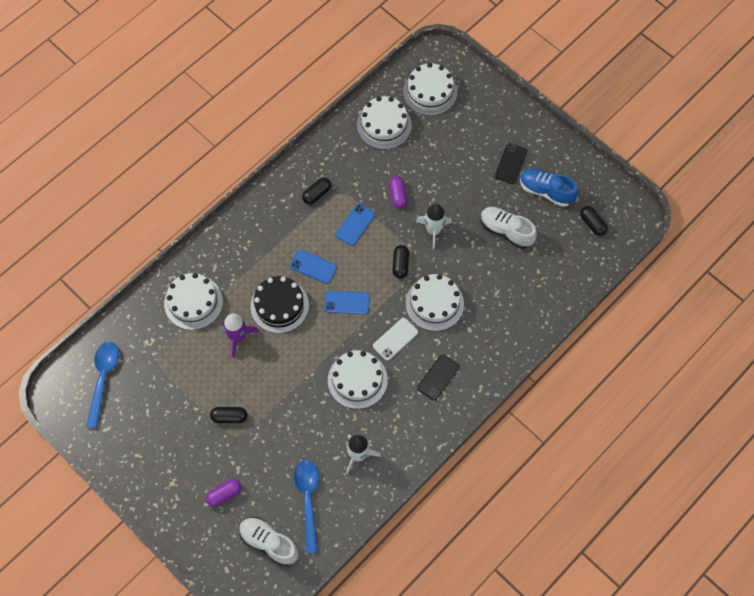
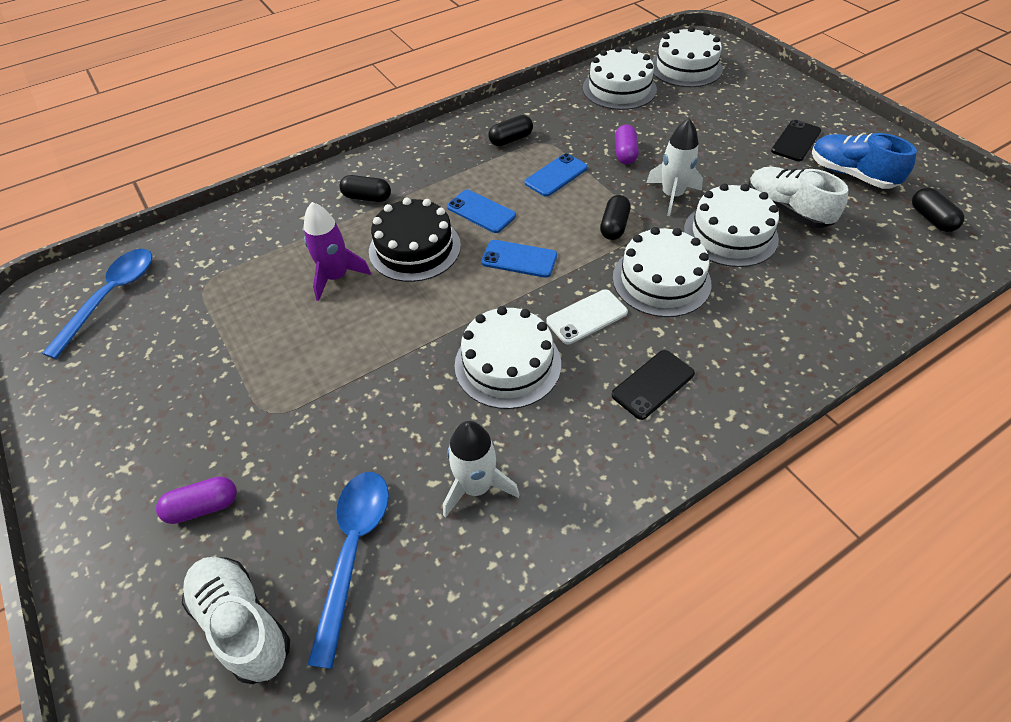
camera: 15 degrees right, 15 degrees down
white cake [164,273,223,330] -> white cake moved to [684,183,779,267]
black capsule [210,407,247,423] -> black capsule moved to [340,175,391,202]

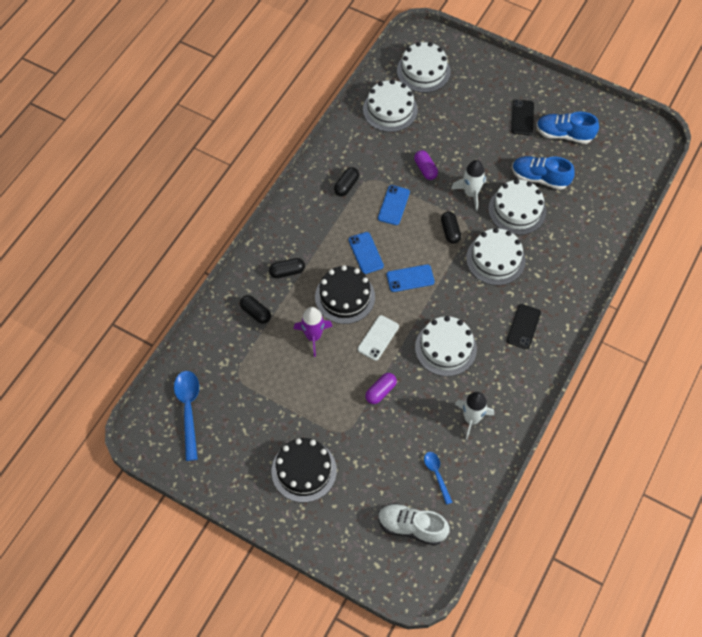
camera: 30 degrees left, 10 degrees up
purple capsule [156,477,237,524] -> purple capsule moved to [365,373,397,404]
blue spoon [307,472,389,669] -> blue spoon [424,452,453,505], size x0.58
blue phone [447,189,516,233] -> blue phone turned 60 degrees clockwise [349,232,384,274]
white phone [546,289,628,344] -> white phone moved to [358,315,399,361]
white shoe [748,167,848,228] -> blue shoe [512,156,575,190]
black capsule [912,188,965,232] -> black capsule moved to [240,295,271,324]
none -> black cake [271,438,337,502]

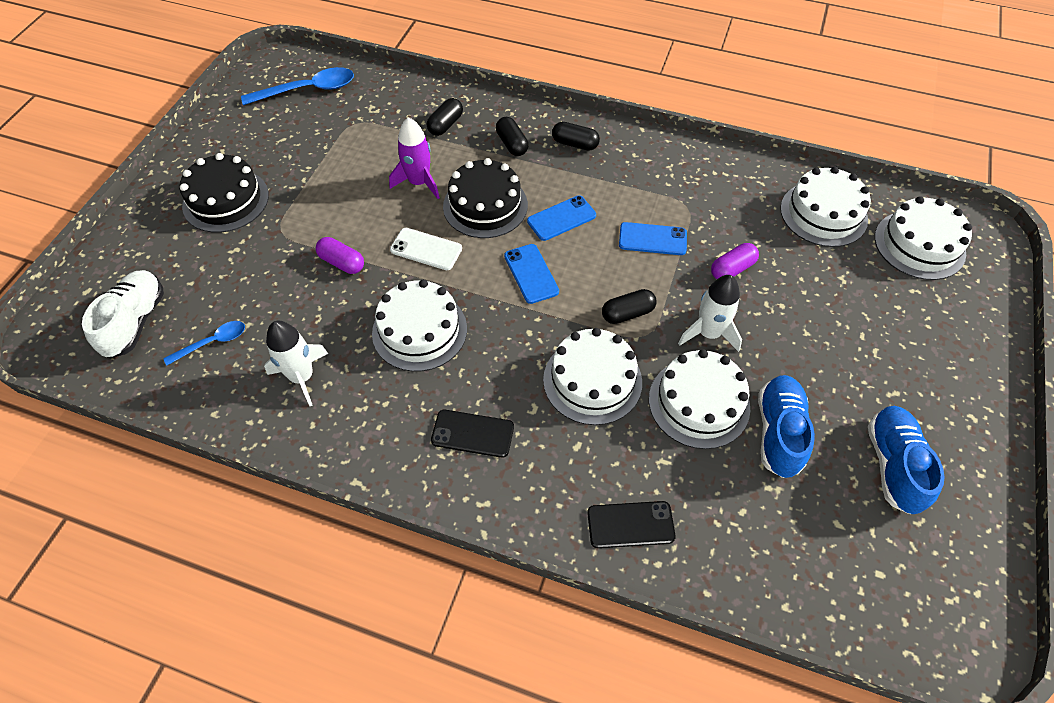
camera: 80 degrees right, 5 degrees down
black capsule [334,167,359,196] -> black capsule moved to [552,122,600,151]
black phone [511,100,534,135] -> black phone moved to [587,501,676,548]

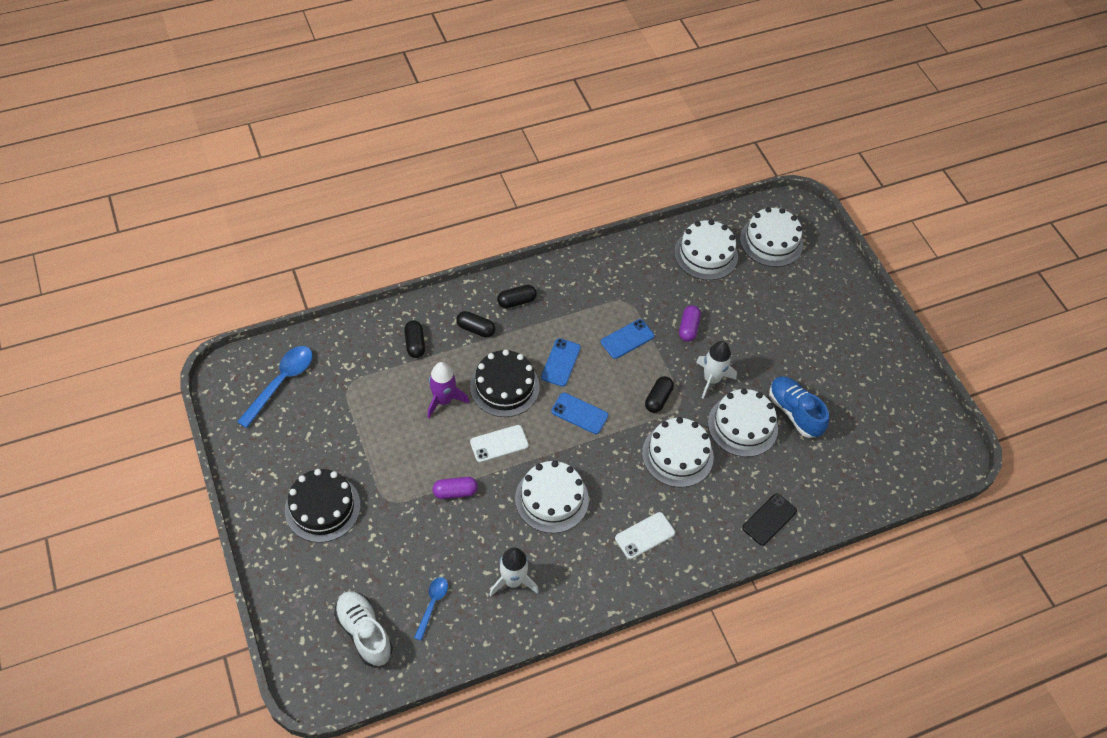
camera: 45 degrees left, 0 degrees up
black phone [431,410,514,458] -> white phone [615,512,675,559]
blue shoe [868,406,945,514] -> none

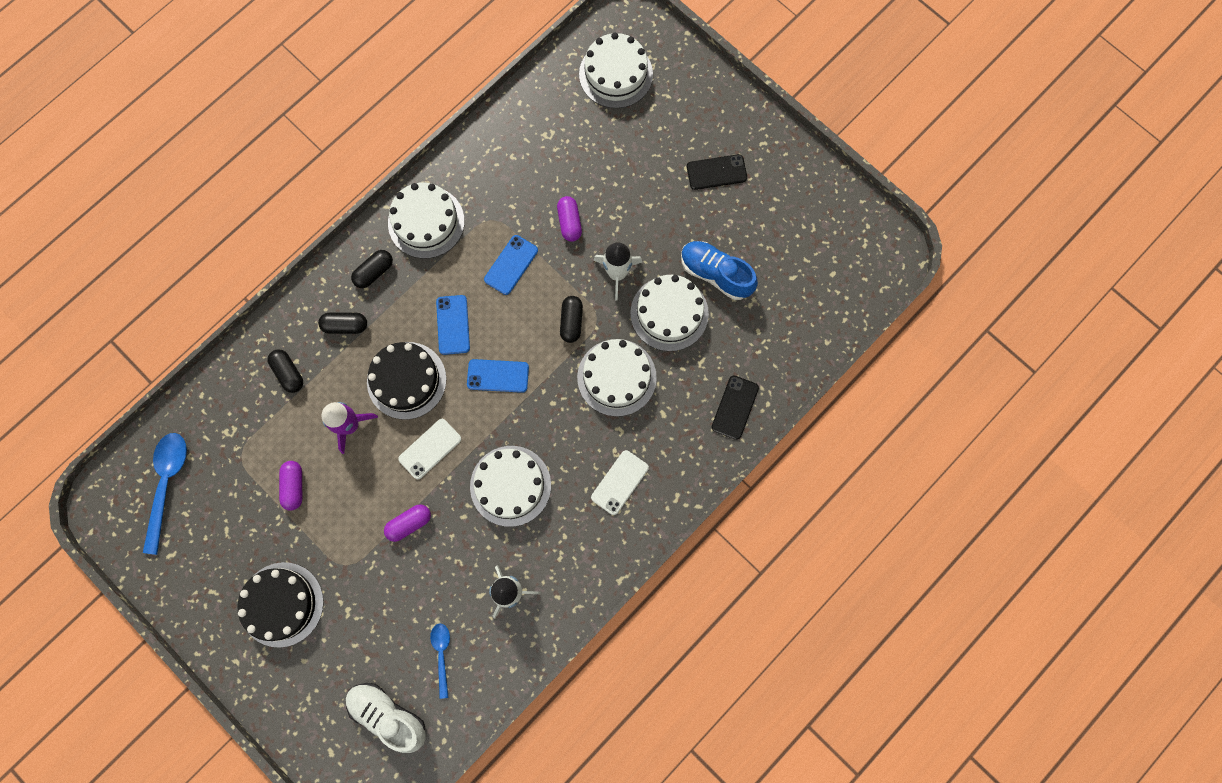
camera: 20 degrees left, 20 degrees up
white cake [674,220,738,280] -> white cake moved to [388,182,465,259]
none -> purple capsule [279,461,302,511]
none -> black phone [687,154,747,190]

